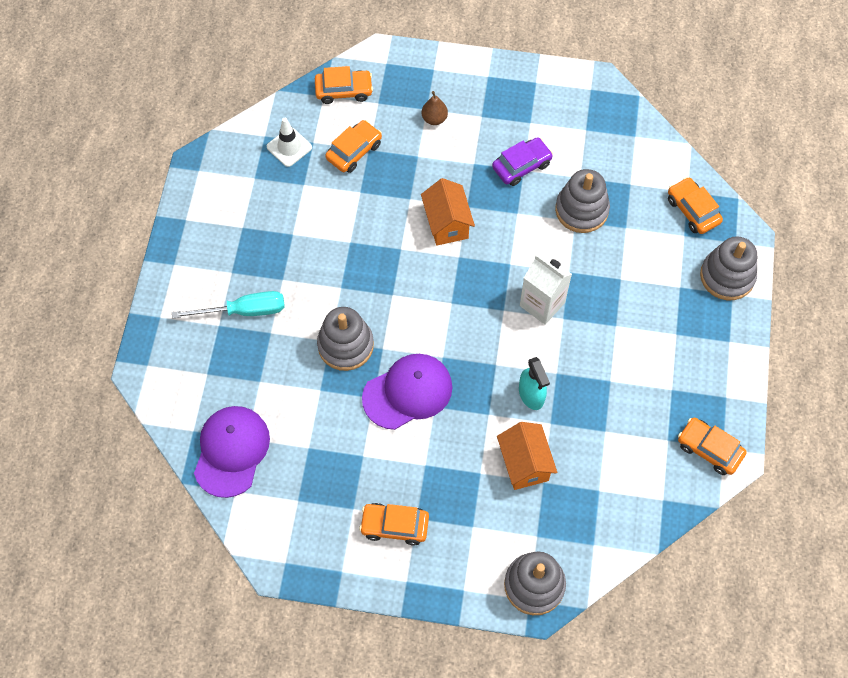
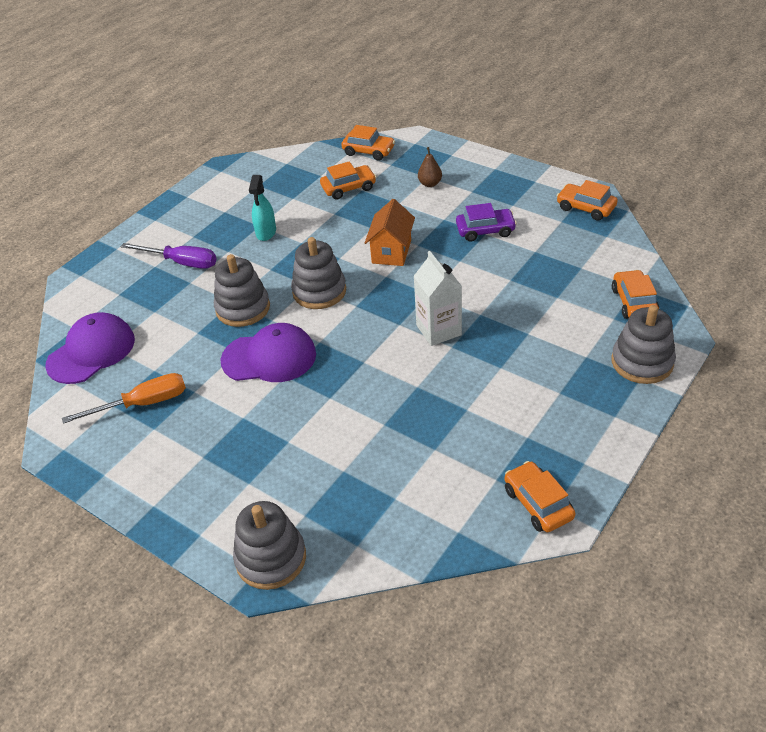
camera: 30 degrees right, 20 degrees down
turquoise screwdriver [172,291,285,319] -> purple screwdriver [121,243,217,269]
white traffic cone [267,118,312,167] -> none
orange car [359,503,429,546] -> orange car moved to [557,180,618,221]
orange house [497,422,557,490] -> none
turquoise spray bottle [519,357,550,410] -> turquoise spray bottle moved to [249,175,276,241]
grey stacking toy [555,169,610,233] -> grey stacking toy moved to [291,237,346,309]
none -> orange screwdriver [62,373,186,424]

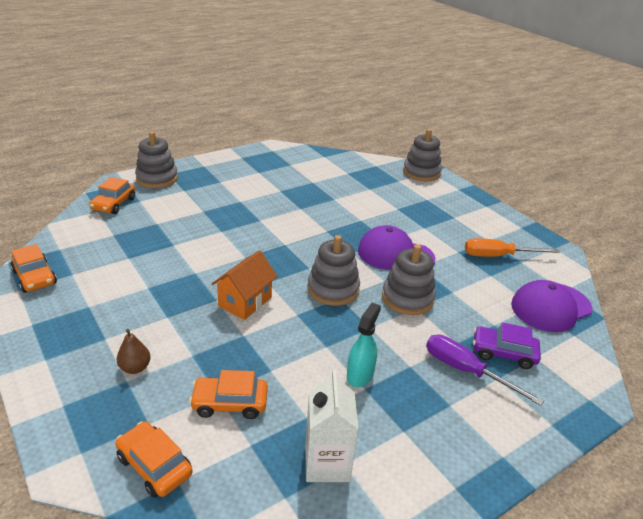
camera: 165 degrees left, 10 degrees down
white carton [414,251,462,346] -> white carton moved to [305,370,359,482]
purple car [456,203,517,242] -> purple car moved to [473,322,541,369]
orange car [504,461,576,532] -> none

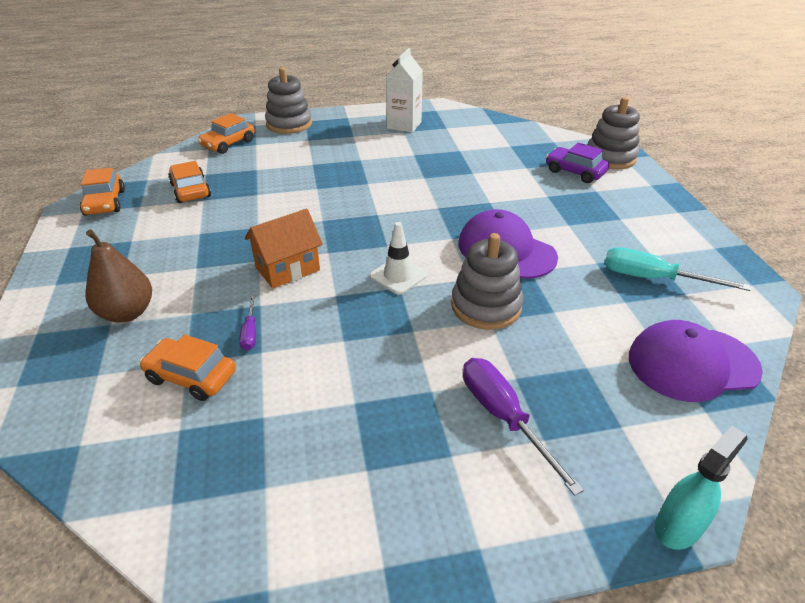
camera: 25 degrees right, 5 degrees up
orange car [115,421,193,498] -> orange car moved to [168,161,211,203]
brown pear [117,329,151,374] -> brown pear [85,230,152,322], size x1.65
white carton [305,370,359,482] -> white carton moved to [386,48,423,133]
grey stacking toy [307,235,360,306] -> white traffic cone [370,222,427,295]
turquoise spray bottle [347,303,381,387] -> turquoise spray bottle moved to [655,426,747,550]
orange screwdriver [465,238,560,257] -> turquoise screwdriver [605,247,751,291]
purple car [473,322,541,369] -> purple car moved to [546,143,609,183]
none -> purple screwdriver [239,294,256,351]

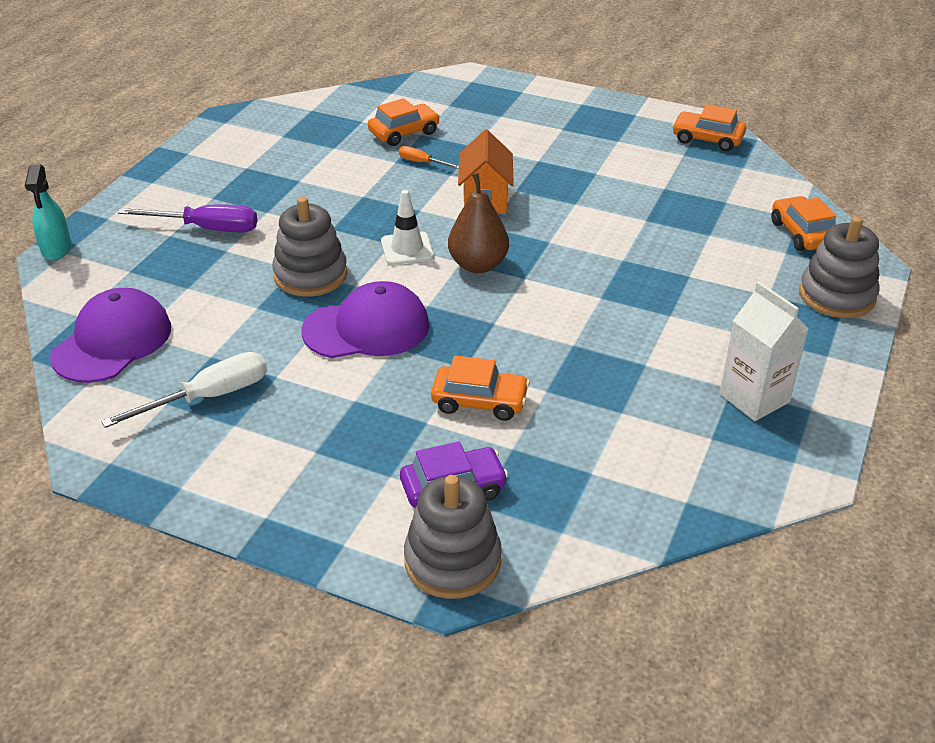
camera: 125 degrees right, 0 degrees up
brown pear [85,230,152,322] -> brown pear moved to [448,173,509,273]
orange car [168,161,211,203] -> orange car moved to [431,355,530,421]
purple screwdriver [239,294,256,351] -> orange screwdriver [399,146,459,169]
turquoise screwdriver [605,247,751,291] -> white screwdriver [101,352,267,428]

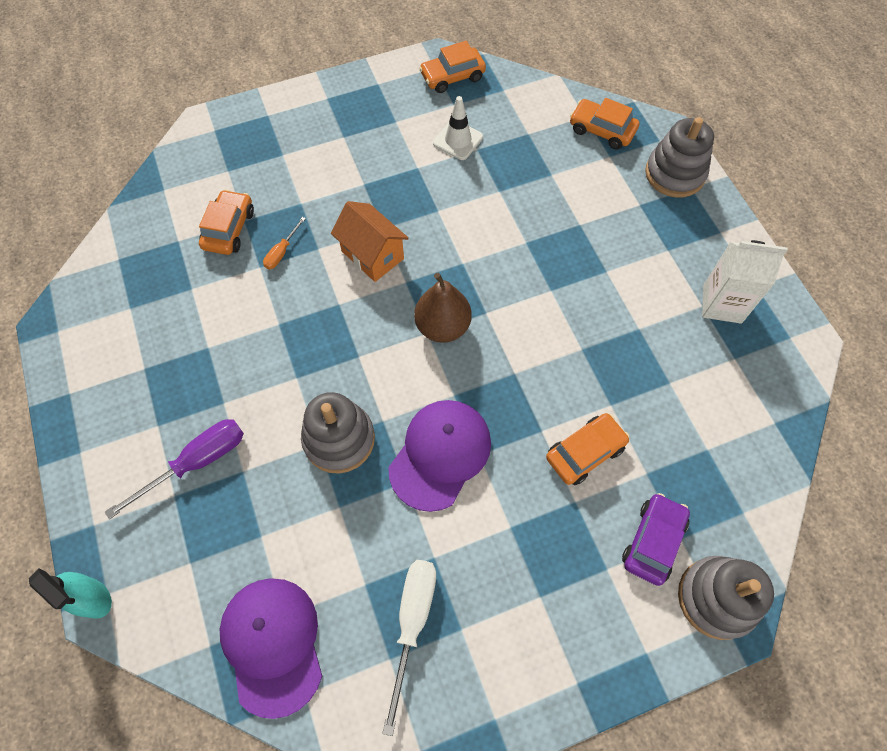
camera: 45 degrees left, 25 degrees up
white traffic cone [381,190,434,265] -> white traffic cone moved to [433,96,483,160]
orange screwdriver [399,146,459,169] -> orange screwdriver turned 45 degrees counterclockwise [263,217,306,269]

